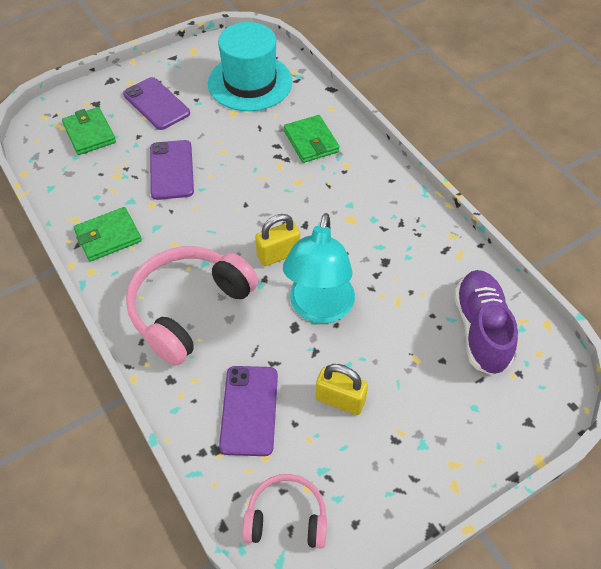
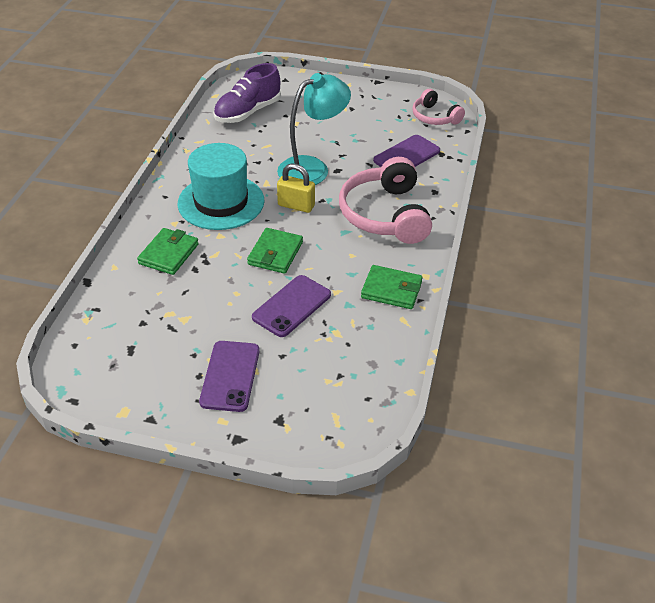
camera: 135 degrees left, 10 degrees down
green wallet [62,107,116,155] -> green wallet moved to [247,228,303,274]
pink headphones [126,246,258,366] -> pink headphones turned 90 degrees clockwise [339,157,432,244]
turquoise hat [208,22,293,111] -> turquoise hat moved to [178,143,265,230]
yellow padlock [316,364,368,415] -> none

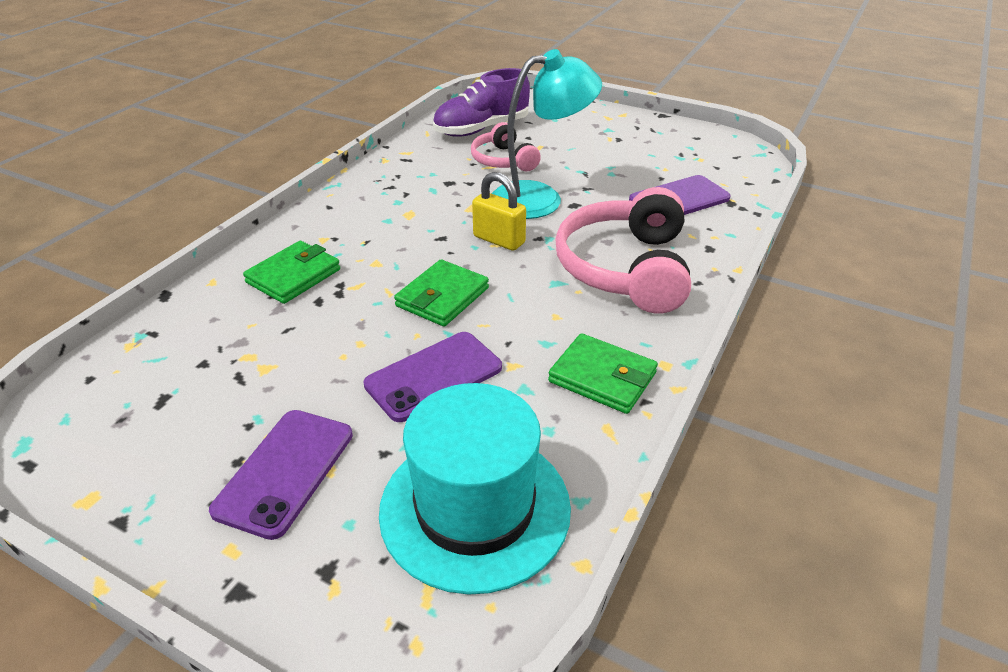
camera: 15 degrees right, 5 degrees down
turquoise hat [178,143,265,230] -> turquoise hat moved to [379,383,571,595]
pink headphones [412,89,465,125] -> pink headphones moved to [471,122,541,171]

